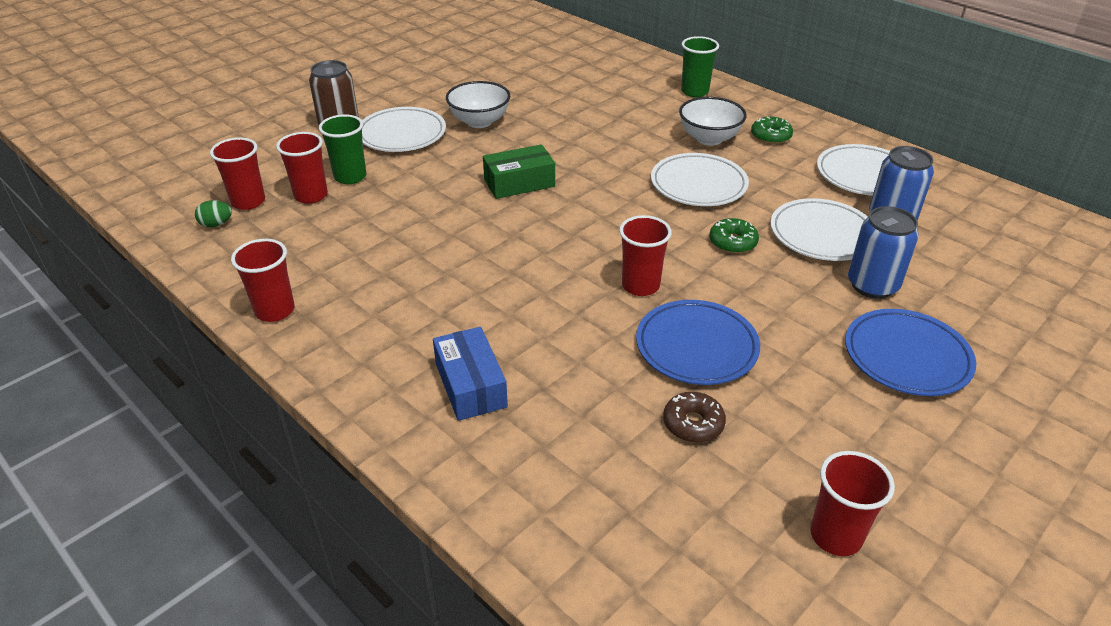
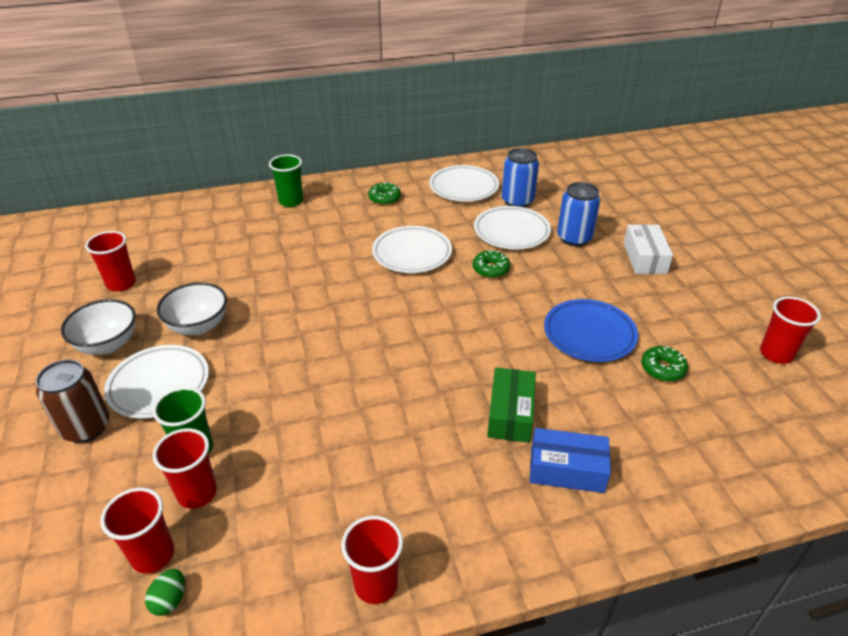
camera: 60 degrees left, 0 degrees up
green box [483,144,555,199] -> green box moved to [487,367,536,443]
red cup [619,215,672,296] -> red cup moved to [85,231,136,291]
brown donut [663,392,726,443] -> green donut [641,346,688,382]
white bowl [679,97,747,146] -> white bowl moved to [61,299,136,355]
blue plate [845,309,976,396] -> white box [624,224,673,274]

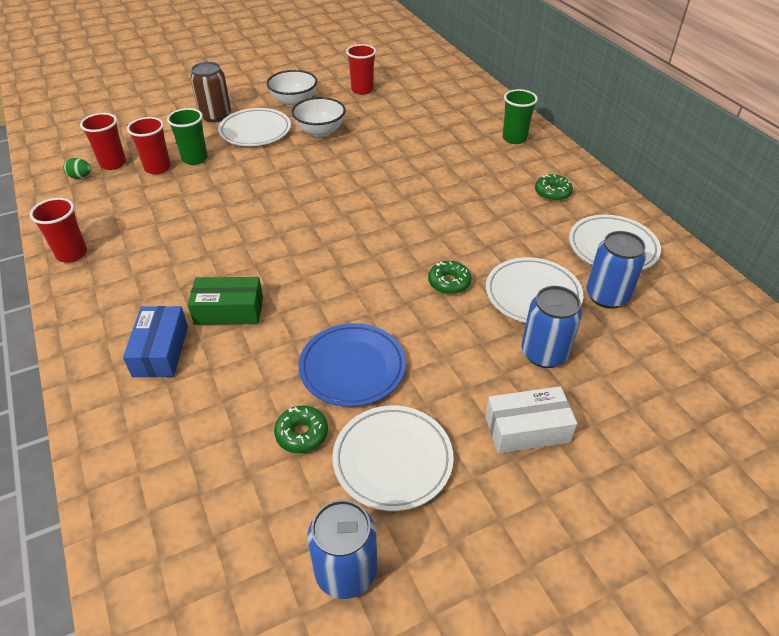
camera: 80 degrees right, 5 degrees up
white plate [372,226,452,273] -> white plate moved to [332,405,454,511]
red cup [760,297,821,364] -> blue can [307,500,377,599]

